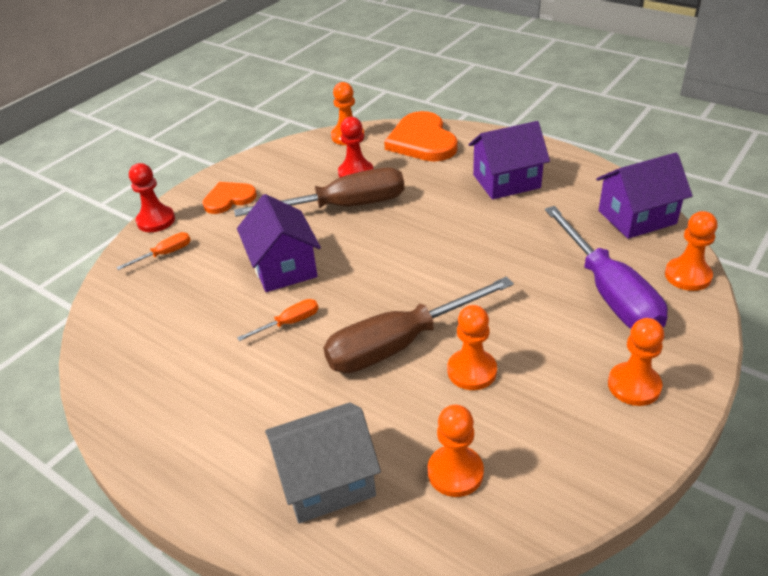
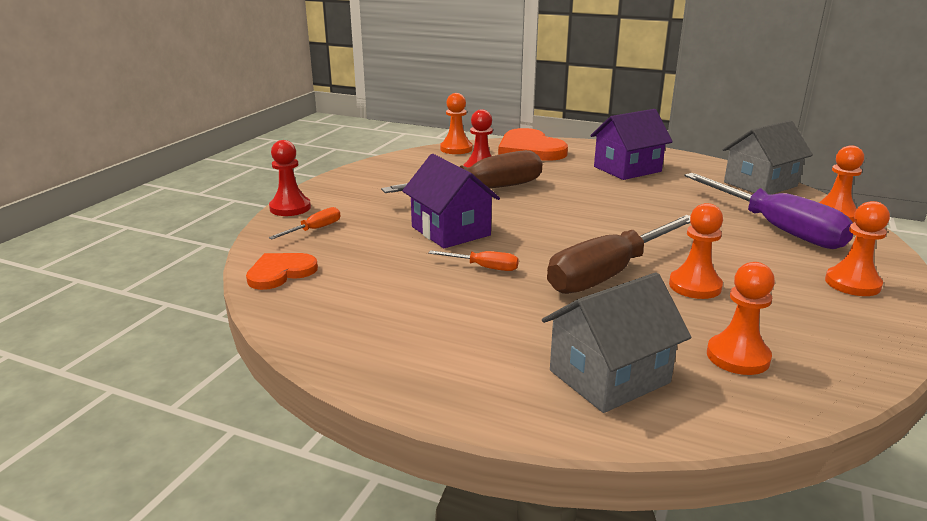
camera: 15 degrees left, 15 degrees down
orange heart [203,182,257,214] -> orange heart moved to [246,253,318,290]
orange screwdriver [237,299,319,341] -> orange screwdriver turned 60 degrees clockwise [428,250,519,271]
purple house [596,153,693,239] -> grey house [722,120,813,195]

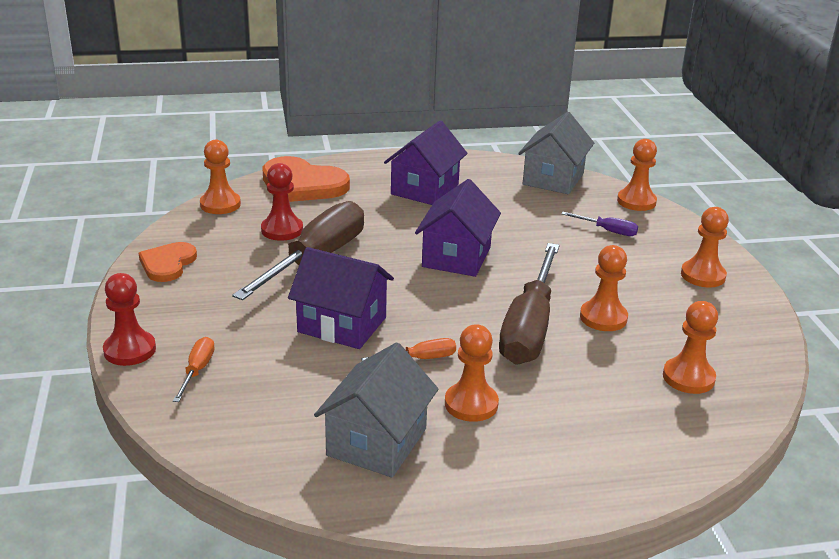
camera: 35 degrees left, 5 degrees up
orange heart [246,253,318,290] -> orange heart moved to [139,242,197,282]
grey house [542,272,691,413] -> grey house moved to [314,342,439,477]
purple screwdriver [685,173,853,249] -> purple screwdriver [561,212,638,236], size x0.43
none -> purple house [415,179,501,277]
none -> orange pawn [445,324,499,422]

